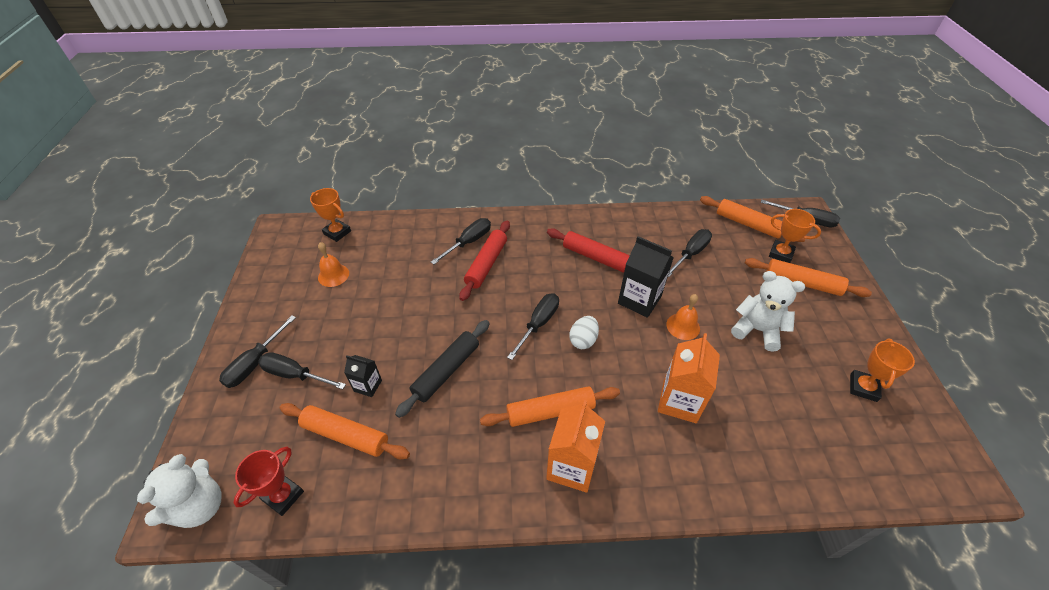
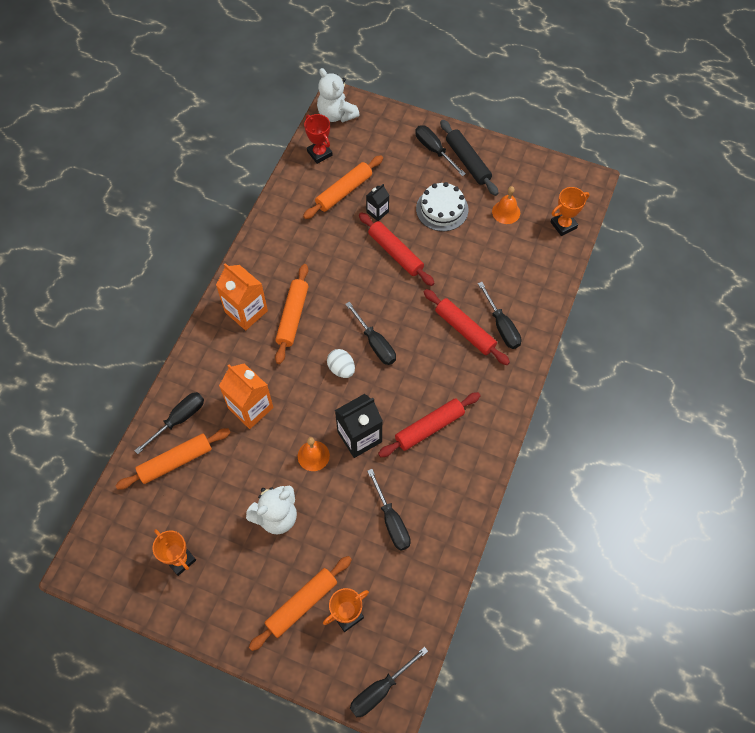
camera: 115 degrees right, 15 degrees up
black screwdriver [258,352,346,389] -> black screwdriver moved to [134,392,204,454]
black rolling pin [395,320,490,418] -> black rolling pin moved to [440,120,498,196]
orange rolling pin [700,196,805,242] -> orange rolling pin moved to [115,428,231,490]
none -> red rolling pin [359,212,435,286]
none -> white cake [416,182,468,231]

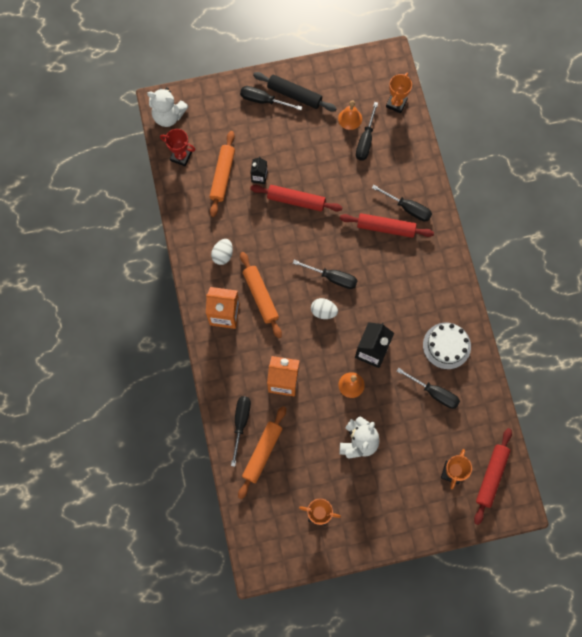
camera: 35 degrees left, 10 degrees up
orange rolling pin [249,556,352,651] -> none
black screwdriver [350,647,428,717] -> black screwdriver moved to [356,102,378,161]
red rolling pin [378,392,481,457] -> red rolling pin moved to [474,428,512,525]
white cake [416,182,468,231] -> white cake moved to [423,323,471,369]
none -> white egg [211,239,233,265]

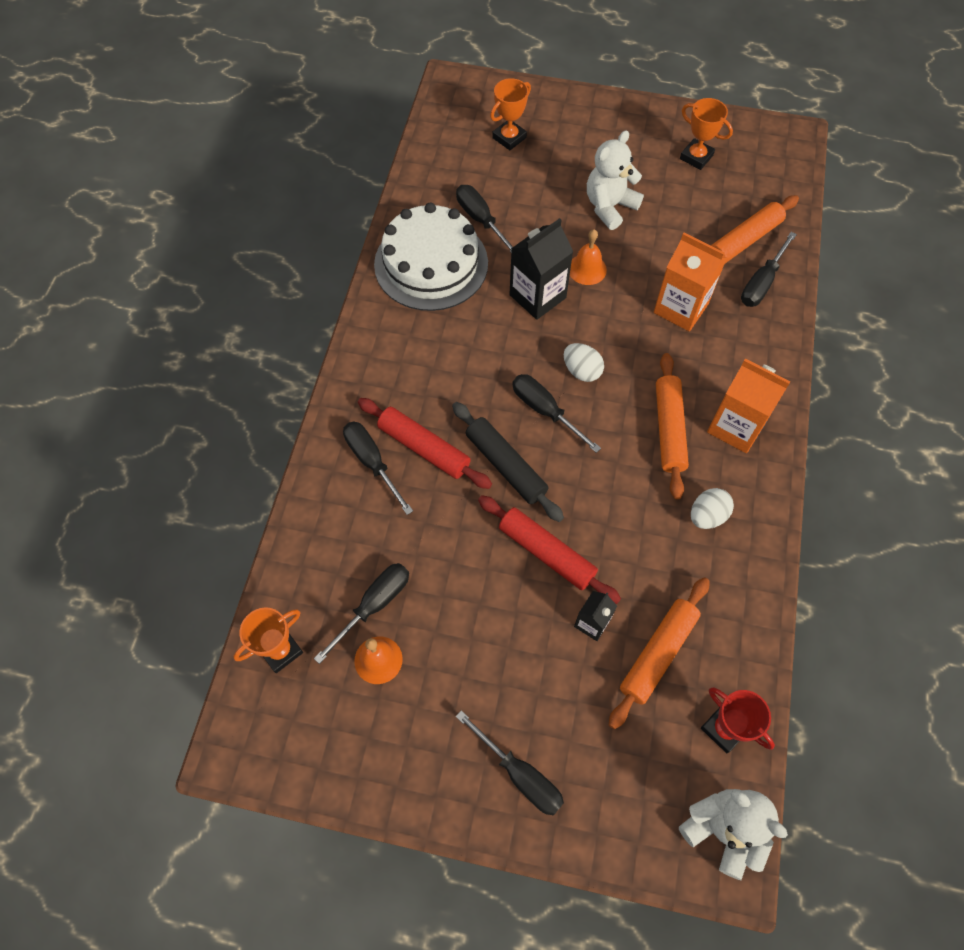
camera: 155 degrees left, 10 degrees down
black rolling pin [253,72,337,112] -> black rolling pin moved to [452,402,564,522]
white cake [423,323,471,369] -> white cake [374,203,488,311], size x1.58
red rolling pin [474,428,512,525] -> none

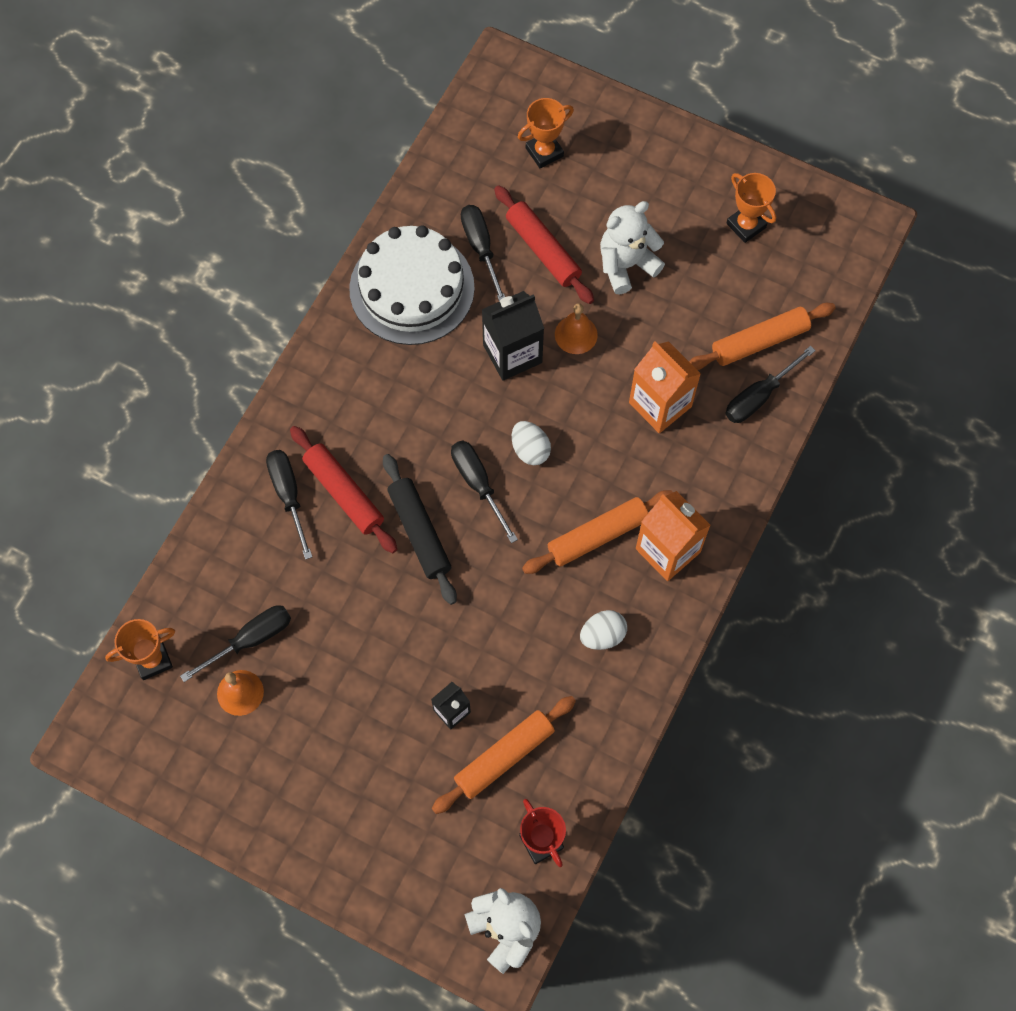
camera: 15 degrees right, 5 degrees up
black screwdriver [456,710,564,815] -> none
red rolling pin [478,495,621,604] -> red rolling pin moved to [494,185,594,304]
orange rolling pin [656,353,689,499] -> orange rolling pin turned 45 degrees clockwise [522,490,673,574]

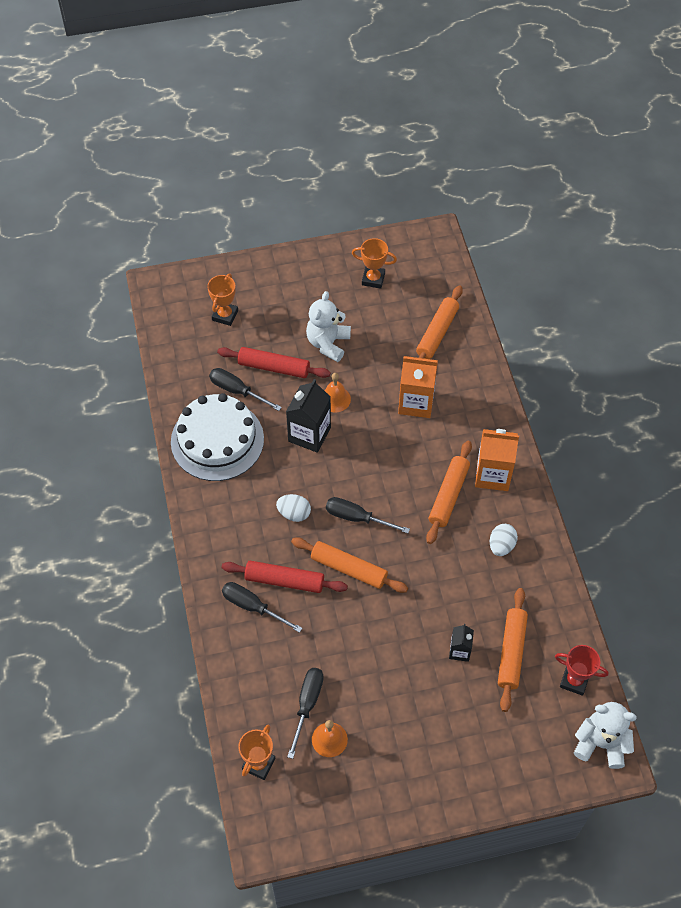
camera: 40 degrees left, 10 degrees down
black rolling pin [383,454,457,605] -> orange rolling pin [291,537,408,593]
white egg [512,421,551,465] -> white egg moved to [276,494,311,522]
black screwdriver [725,346,816,423] -> none

